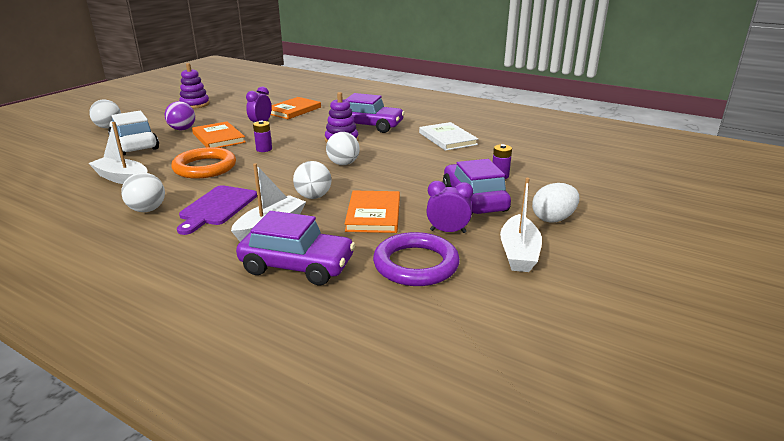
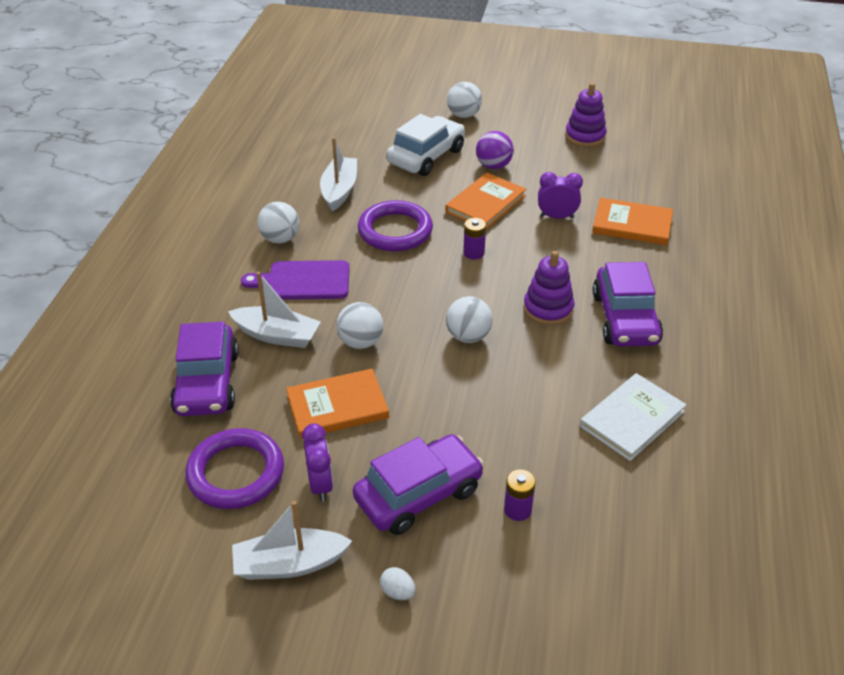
camera: 70 degrees right, 15 degrees up
orange ring [171,147,236,179] -> purple ring [358,200,433,251]
white egg [532,183,579,223] -> white egg [380,567,415,600], size x0.53

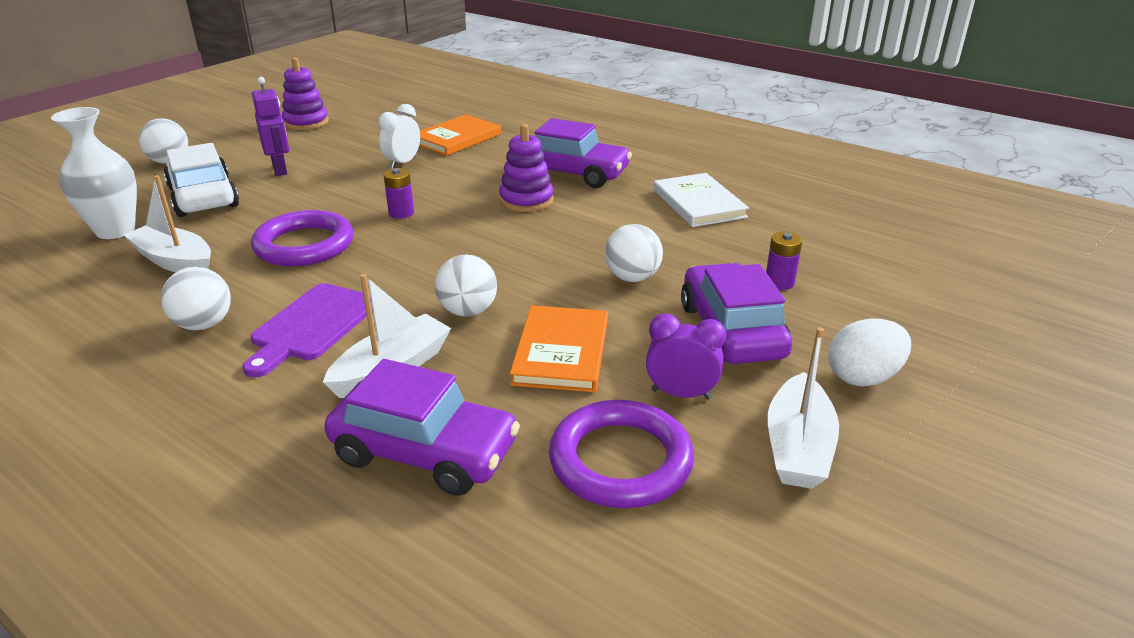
camera: 65 degrees left, 10 degrees down
white egg [380,567,415,600] -> white egg [828,318,911,387], size x1.88
orange book [445,173,526,229] -> none
white ball [446,296,493,343] -> white ball moved to [605,224,663,282]
purple ball [476,131,514,169] -> purple robot [252,77,289,176]
purple clock [538,172,583,219] -> white clock [379,104,420,169]
none -> white vase [51,107,137,239]

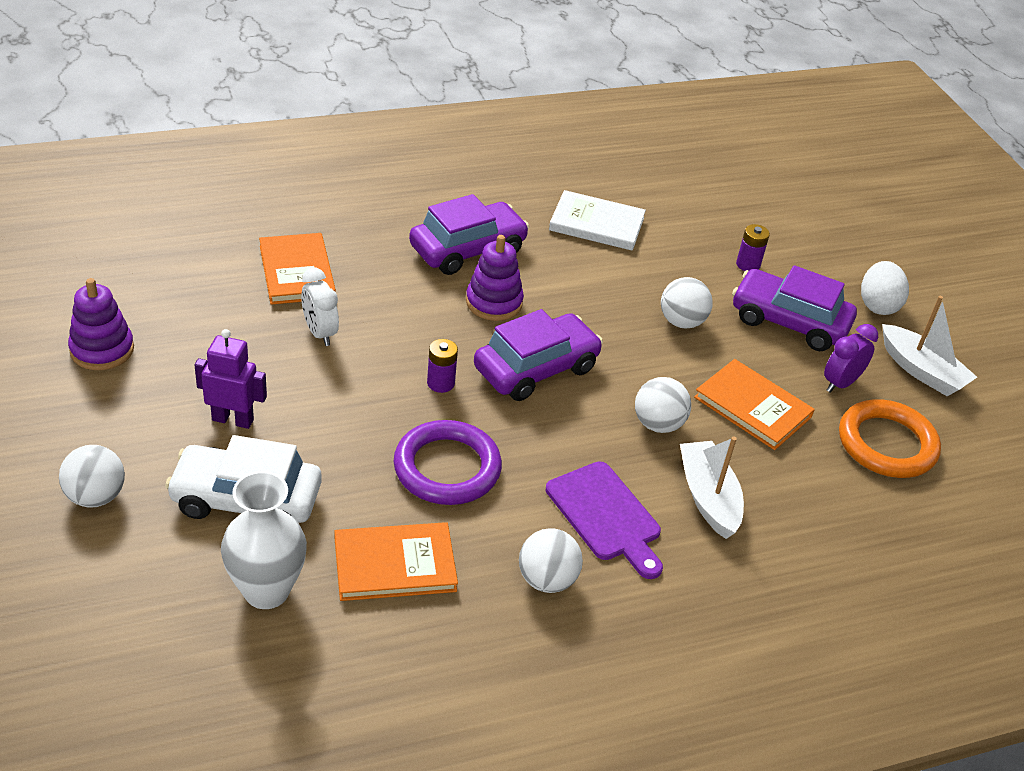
camera: 60 degrees left, 10 degrees up
white boat [124,175,211,272] -> orange book [335,522,458,601]
purple car [325,359,520,496] -> purple car moved to [474,309,603,401]
purple ring [549,400,694,508] -> orange ring [839,400,941,478]

